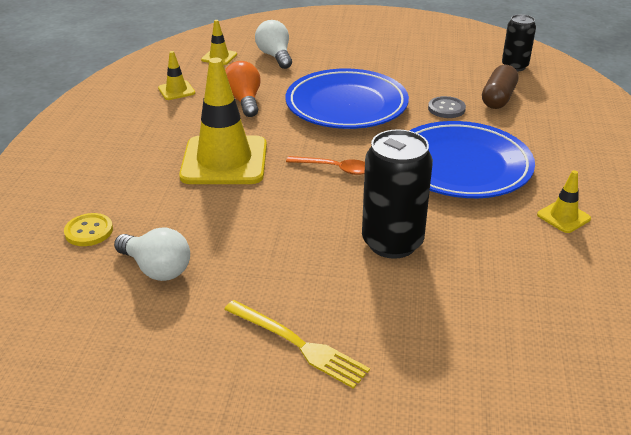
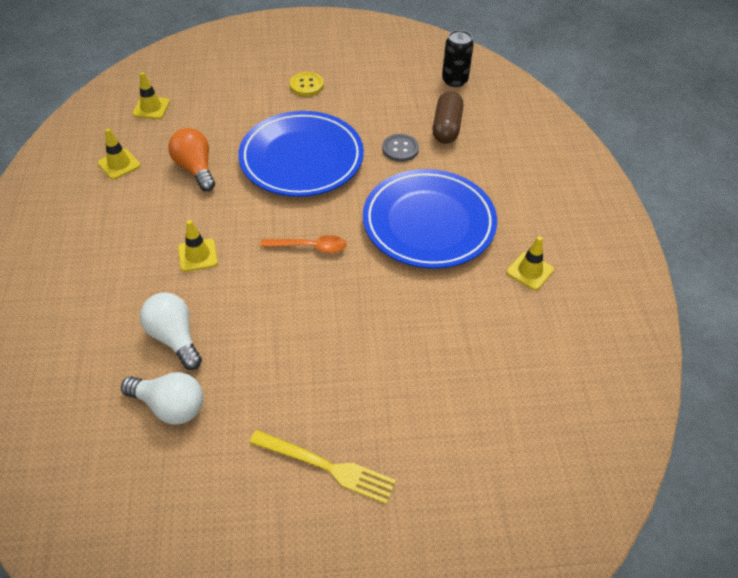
camera: 15 degrees left, 15 degrees up
yellow button [64,213,113,246] -> yellow button moved to [290,72,324,96]
yellow traffic cone [179,58,267,184] -> yellow traffic cone [178,220,218,272], size x0.45
white light bulb [255,20,292,69] -> white light bulb moved to [140,293,202,370]
black can [362,129,433,259] -> none

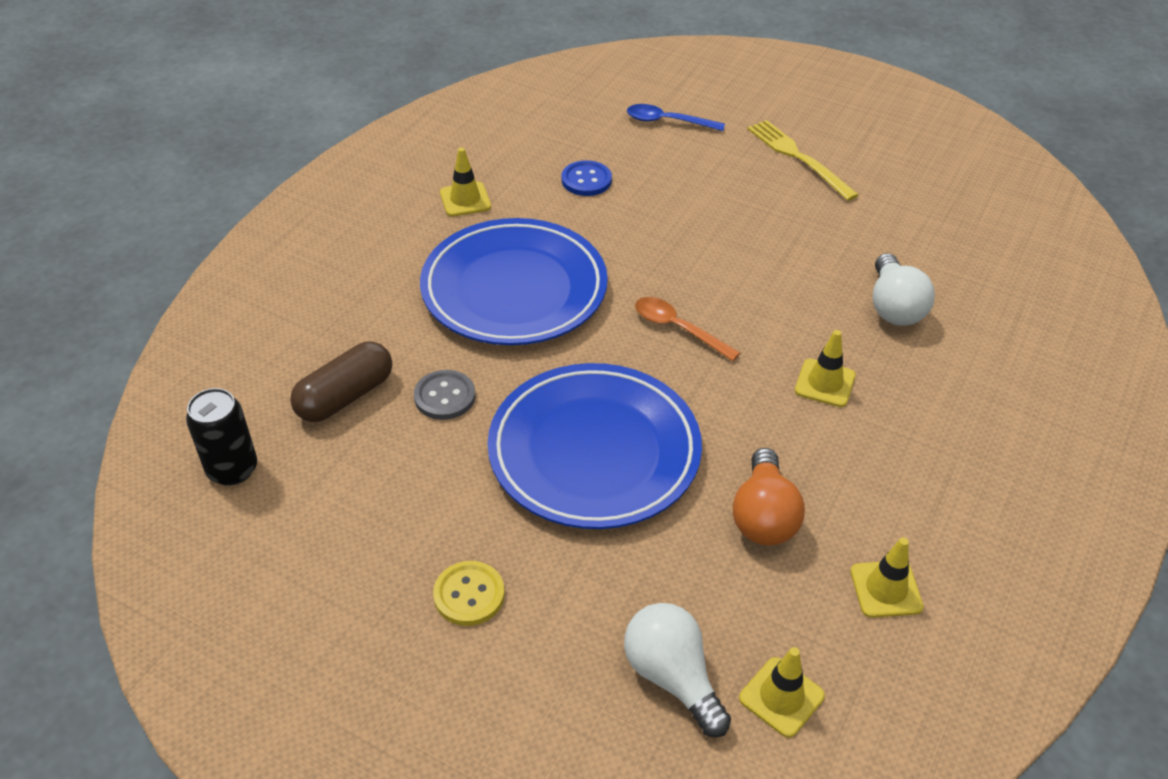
camera: 145 degrees left, 5 degrees down
white light bulb [121,372,203,425] -> white light bulb moved to [624,603,731,737]
none -> blue button [562,160,612,196]
none -> blue spoon [627,104,725,131]

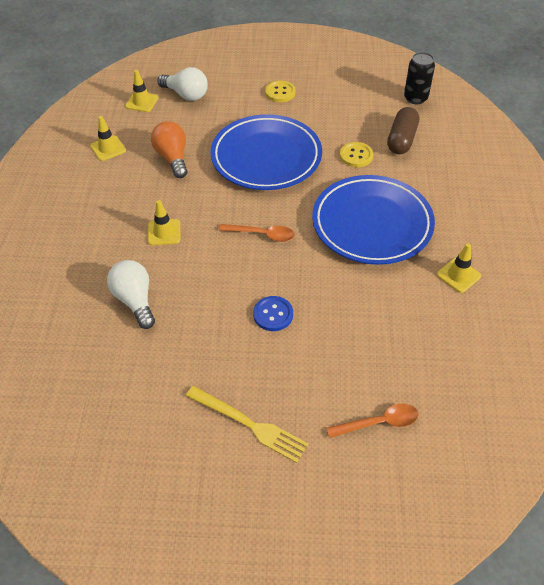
camera: 155 degrees right, 5 degrees up
grey button [414,370,475,420] -> yellow button [340,142,373,167]
blue button [562,160,612,196] -> blue button moved to [253,296,293,331]
blue spoon [627,104,725,131] -> orange spoon [326,403,418,438]

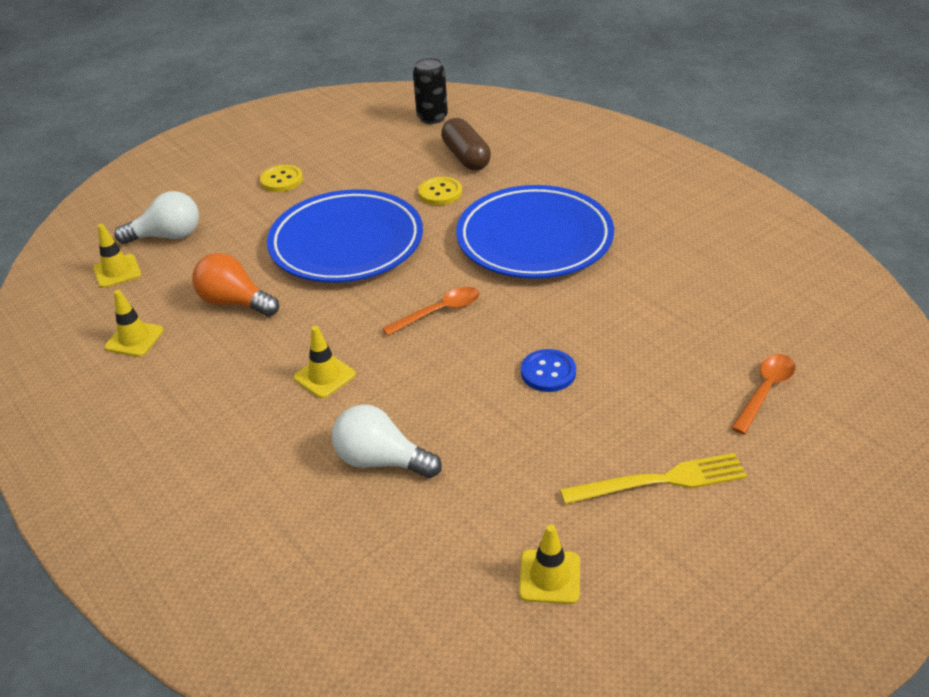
camera: 40 degrees left, 10 degrees down
yellow traffic cone [437,243,481,293] -> yellow traffic cone moved to [519,524,580,604]

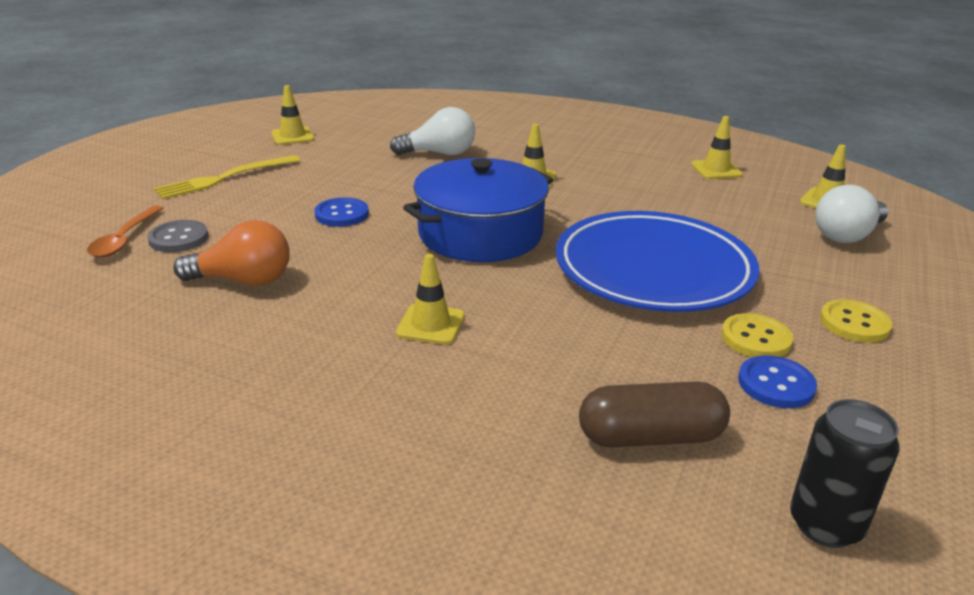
camera: 150 degrees right, 10 degrees down
orange light bulb [192,253,279,317] -> orange light bulb moved to [173,220,290,286]
orange spoon [382,287,479,336] -> blue pot [403,158,553,262]
yellow button [418,177,462,205] -> yellow button moved to [721,313,793,357]
brown capsule [441,118,491,170] -> brown capsule turned 45 degrees counterclockwise [579,381,730,448]
blue plate [456,185,614,279] -> yellow traffic cone [396,254,465,344]
none -> grey button [147,220,208,252]
none -> blue button [738,355,817,408]

